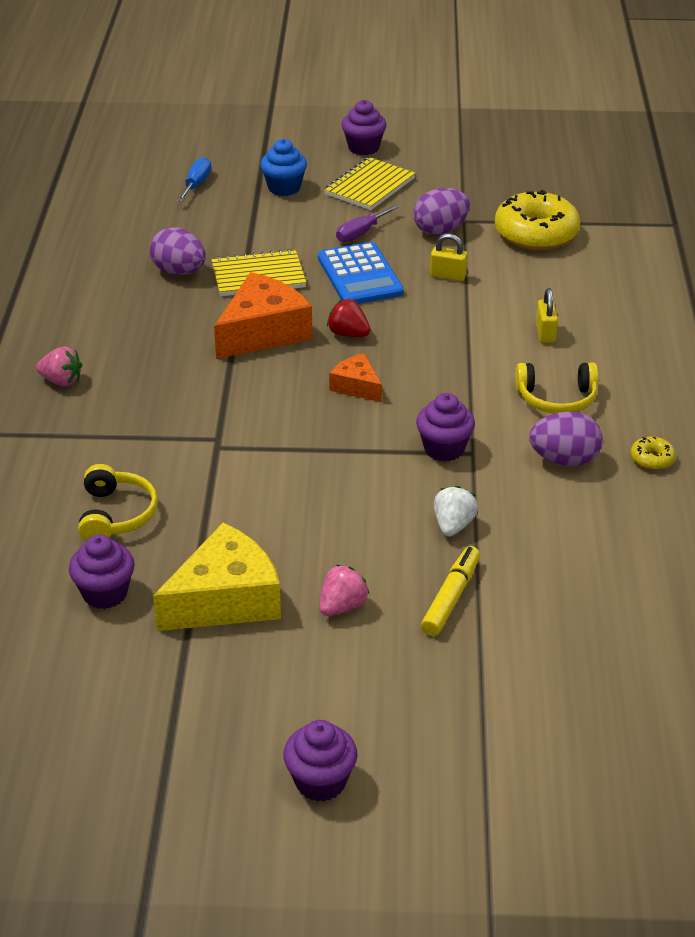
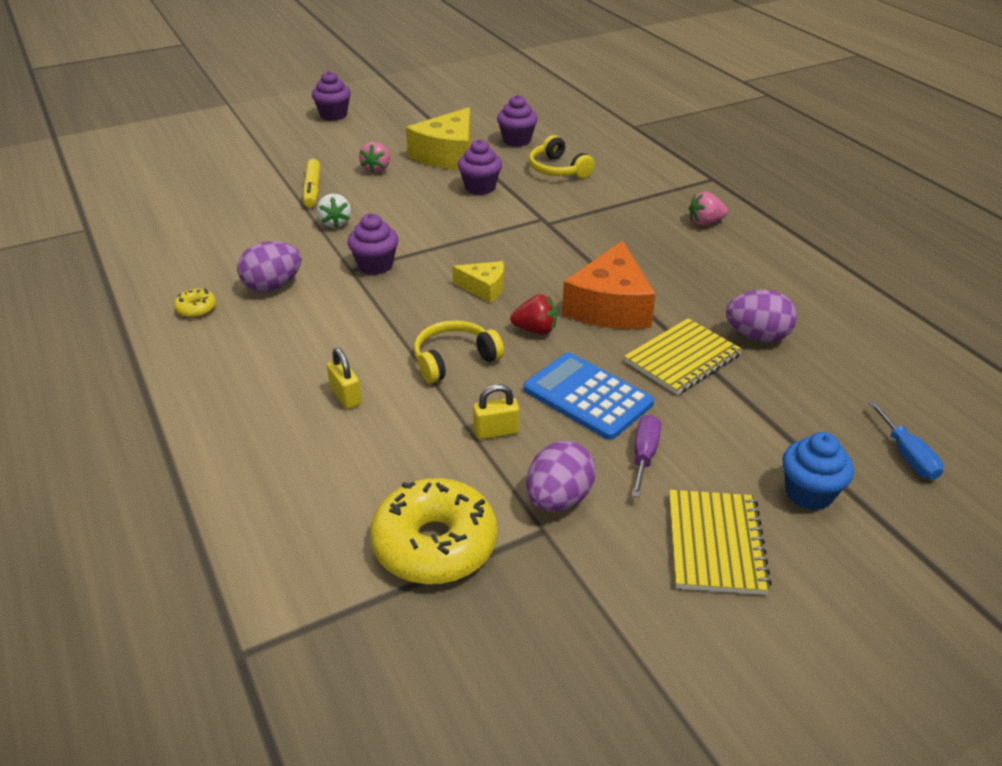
camera: 150 degrees right, 0 degrees up
orange cheese [329,353,382,402] -> yellow cheese [452,261,504,303]
purple cupcake [342,100,386,156] -> purple cupcake moved to [458,139,502,195]
yellow headphones [515,363,598,414] -> yellow headphones moved to [414,320,504,383]

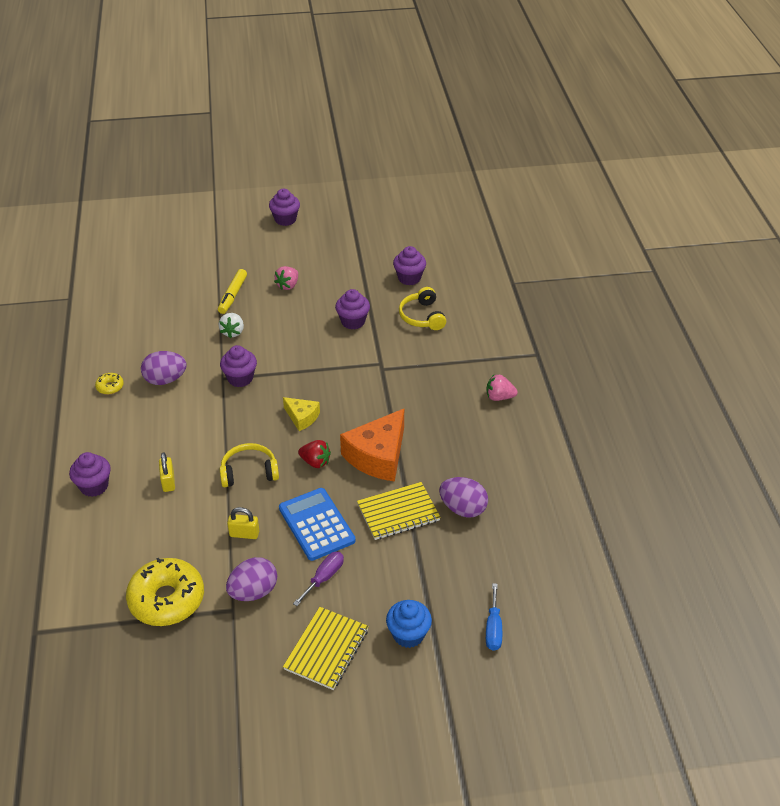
camera: 20 degrees right, 5 degrees up
yellow cheese [406,107,471,170] -> none
none -> purple cupcake [69,452,111,497]

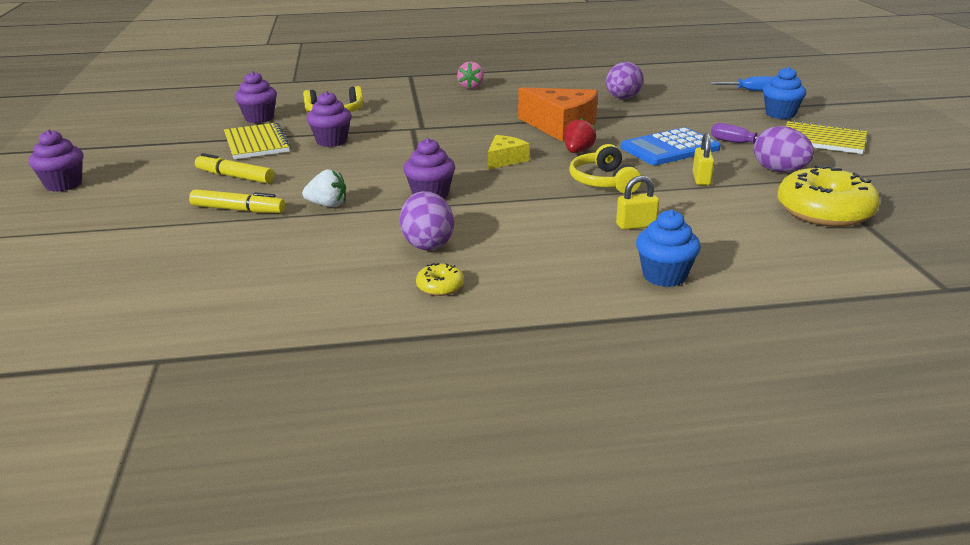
camera: 90 degrees left, 15 degrees down
purple cupcake [69,452,111,497] -> blue cupcake [636,210,701,287]
pink strawberry [274,266,298,290] -> yellow marker [195,153,274,184]
yellow notebook [357,482,441,540] -> yellow notebook moved to [224,122,291,160]

